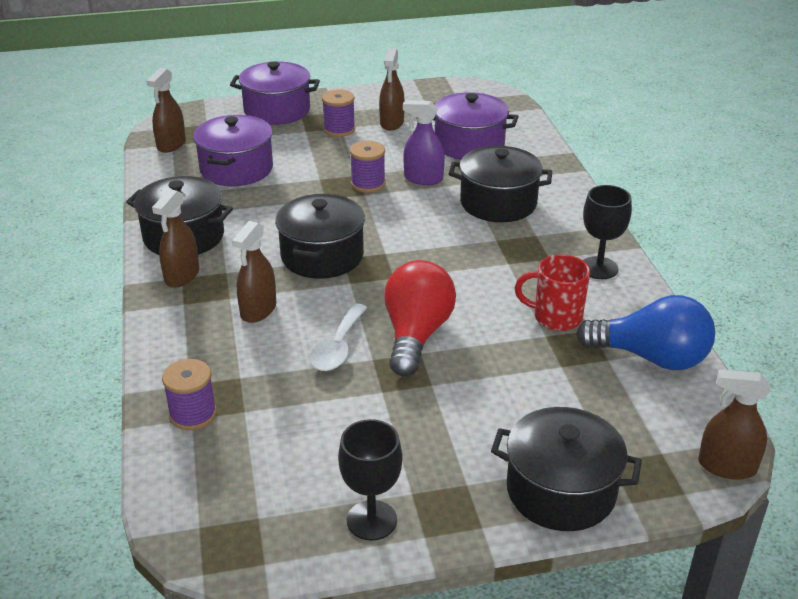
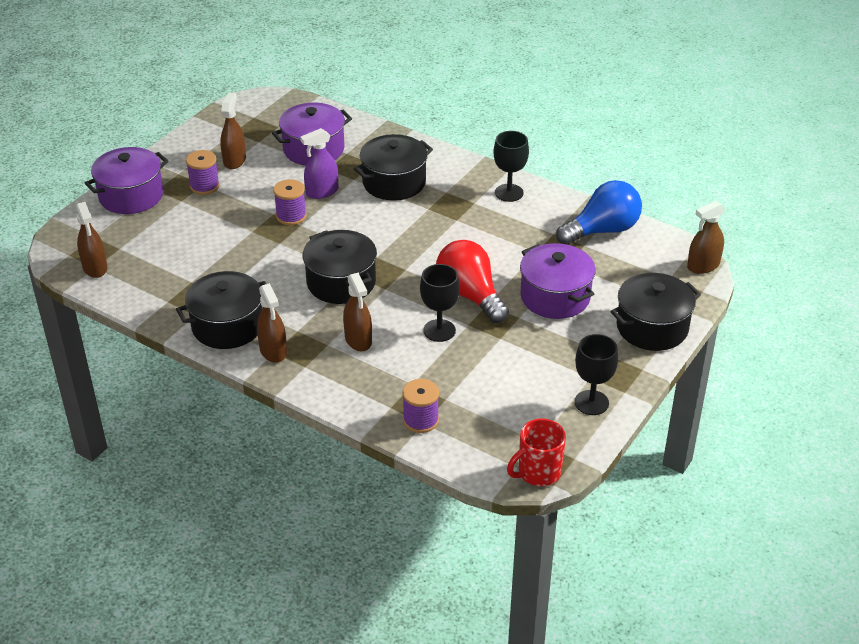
camera: 45 degrees left, 5 degrees up
purple pot [193,115,273,186] -> purple pot moved to [520,243,596,319]
white spoon [310,303,367,371] -> black goblet [420,264,460,342]
brown spray bottle [379,48,405,131] -> brown spray bottle turned 135 degrees counterclockwise [220,93,246,169]
red mug [515,254,590,331] -> red mug moved to [507,419,566,486]

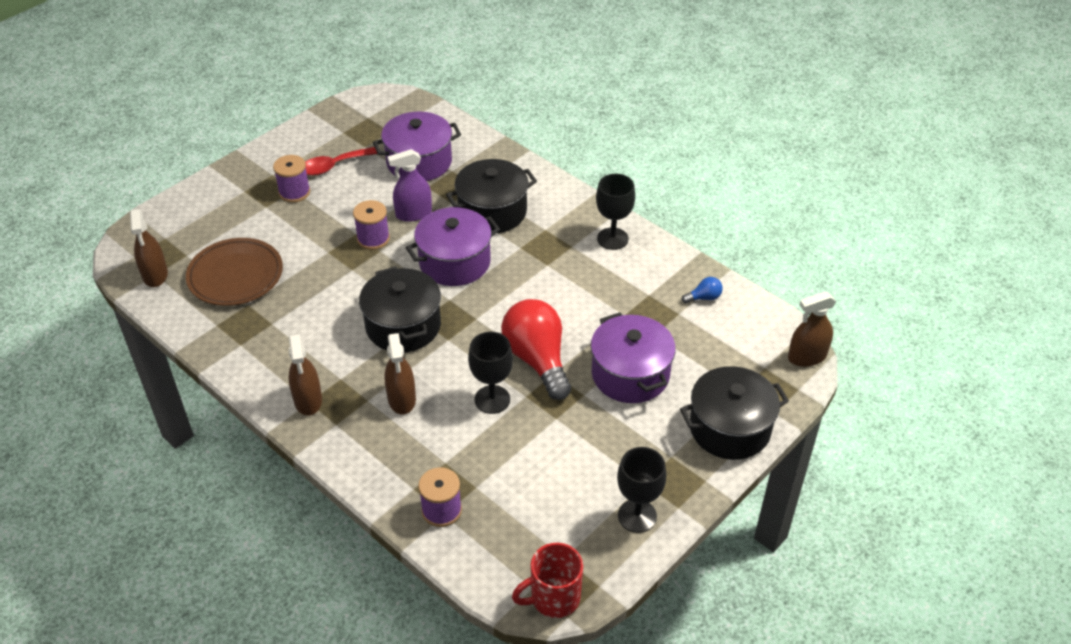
camera: 10 degrees right, 5 degrees up
purple pot [85,147,169,214] -> purple pot moved to [406,207,500,286]
black pot [176,271,266,349] -> none
brown spray bottle [220,93,246,169] -> red spoon [305,147,377,176]
blue light bulb [556,180,642,245] -> blue light bulb [682,277,723,304], size x0.41
none -> brown plate [186,238,283,306]

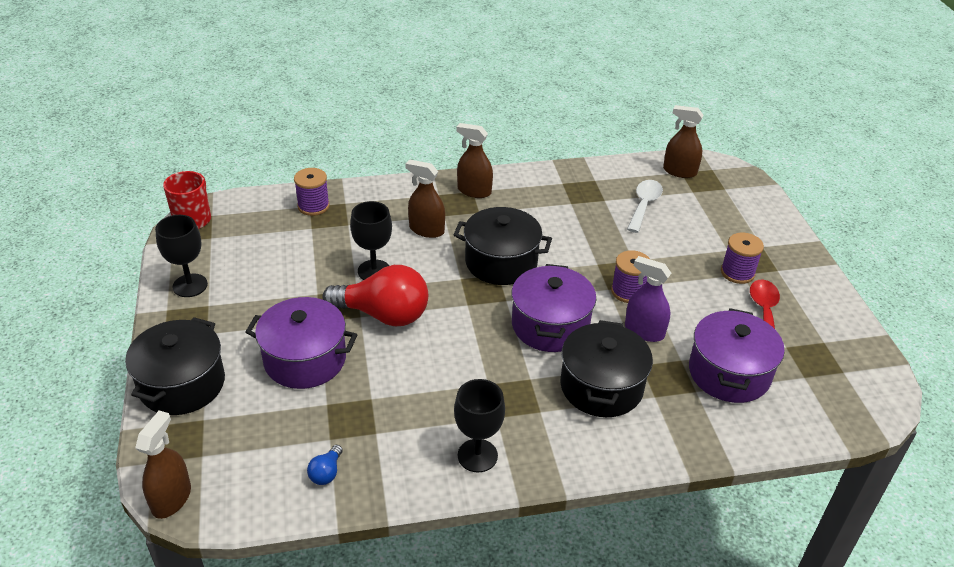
camera: 125 degrees right, 5 degrees down
brown plate [186,238,283,306] -> white spoon [627,180,663,233]
purple spray bottle [387,149,432,222] -> purple spray bottle turned 75 degrees counterclockwise [625,256,671,342]

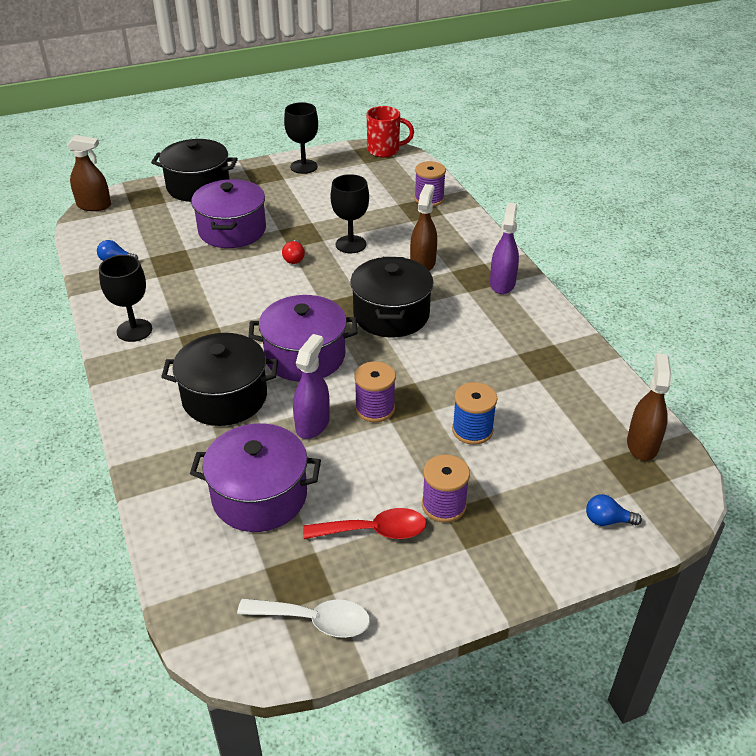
camera: 80 degrees right, 0 degrees up
red light bulb [323,265,428,326] -> red light bulb [282,240,305,264], size x0.41
brown spray bottle [456,123,493,198] -> purple spray bottle [490,203,519,294]
white spoon [627,180,663,233] -> white spoon moved to [237,598,370,638]
none -> blue spool [452,382,497,445]
none -> blue light bulb [586,494,642,526]

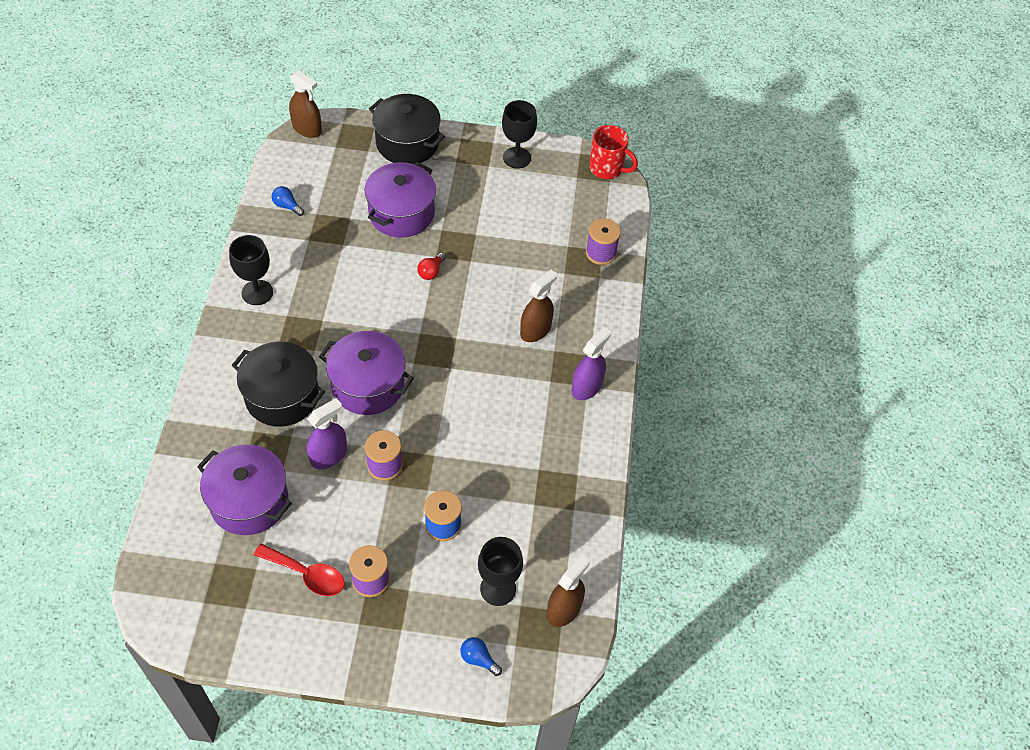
camera: 25 degrees right, 15 degrees up
white spoon [237,598,370,638] -> none
black goblet [330,174,369,253] -> black goblet moved to [478,537,523,606]
black pot [350,257,433,338] -> none

